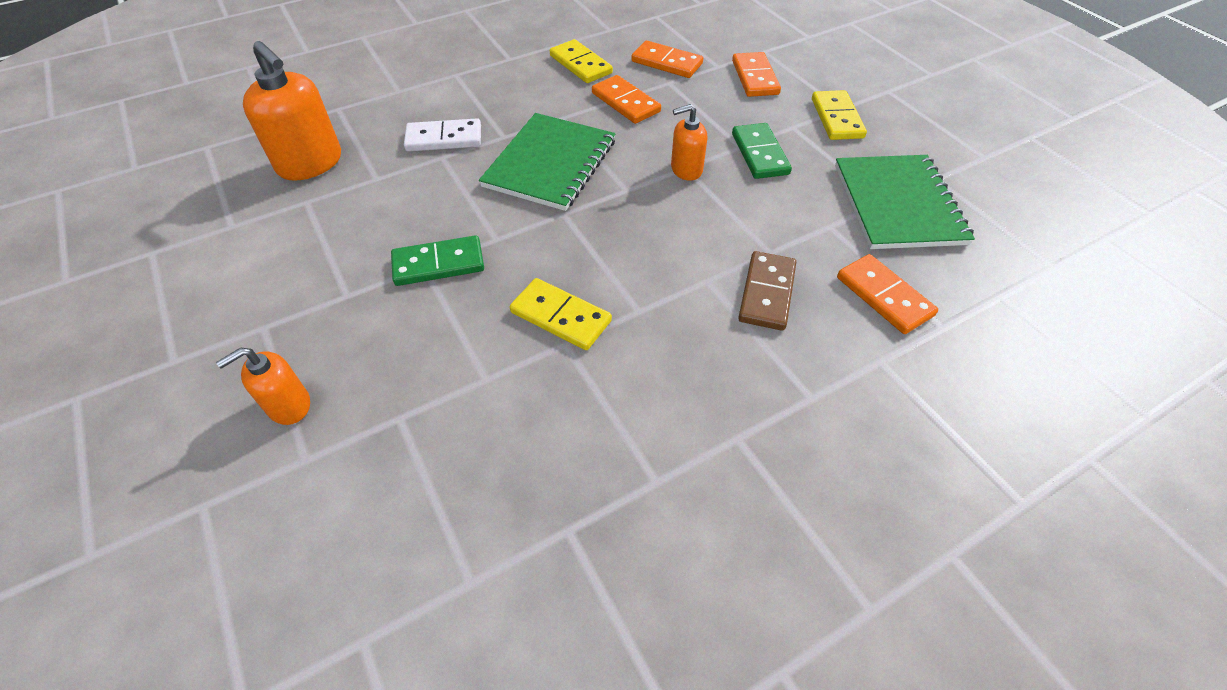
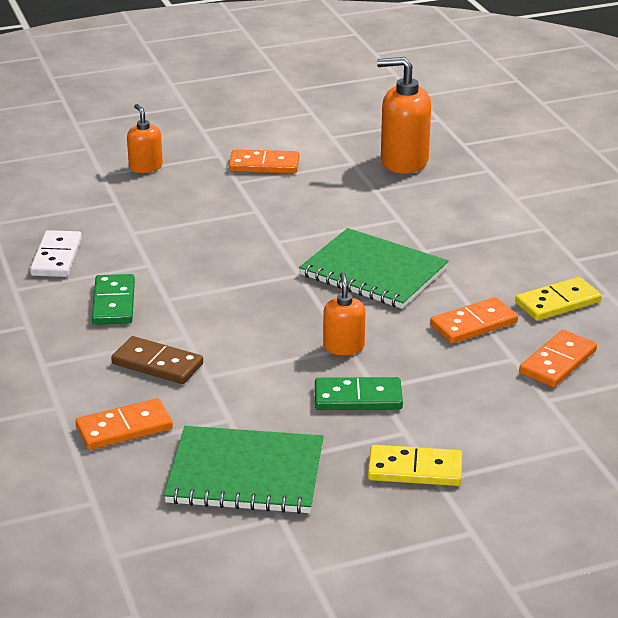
camera: 100 degrees right, 20 degrees down
orange soap dispenser [243,41,341,181] -> orange soap dispenser turned 45 degrees clockwise [377,57,431,174]
green domino [391,235,484,286] -> green domino moved to [92,274,135,325]
white domino [404,118,481,152] -> white domino moved to [30,230,82,277]
yellow domino [510,278,612,350] -> none
orange domino [732,52,781,97] -> orange domino moved to [229,149,299,173]

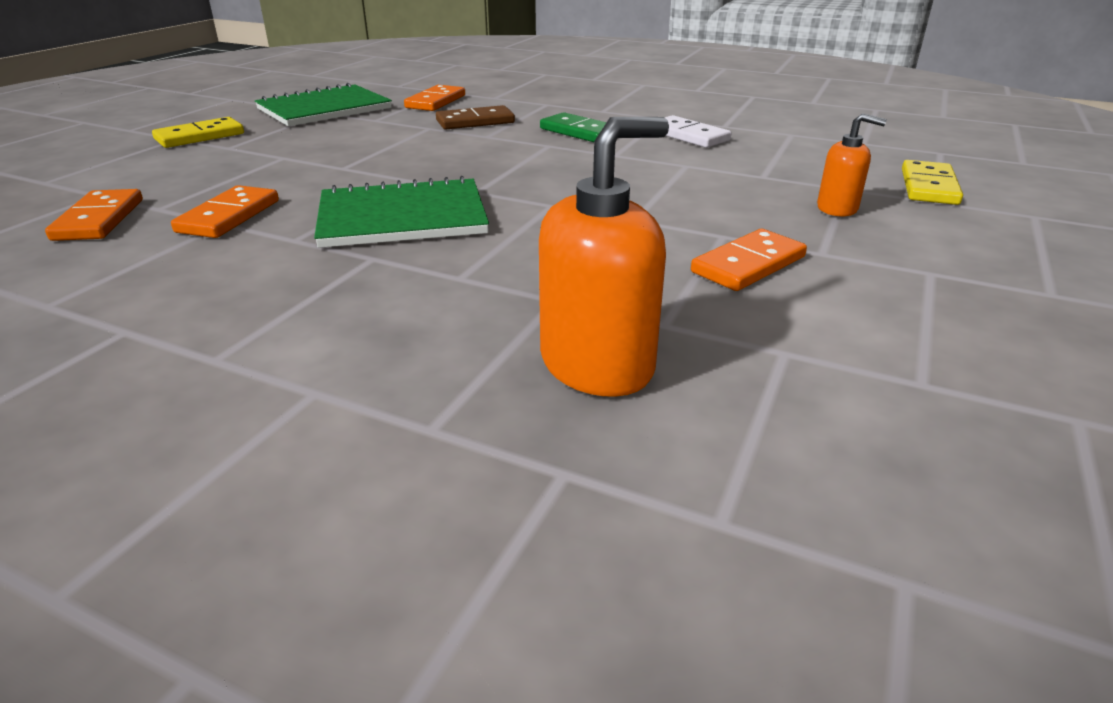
camera: 135 degrees right, 0 degrees up
green domino [315,377,403,410] -> none
orange soap dispenser [323,272,365,355] -> none
yellow domino [515,277,602,321] -> yellow domino moved to [902,160,963,205]

